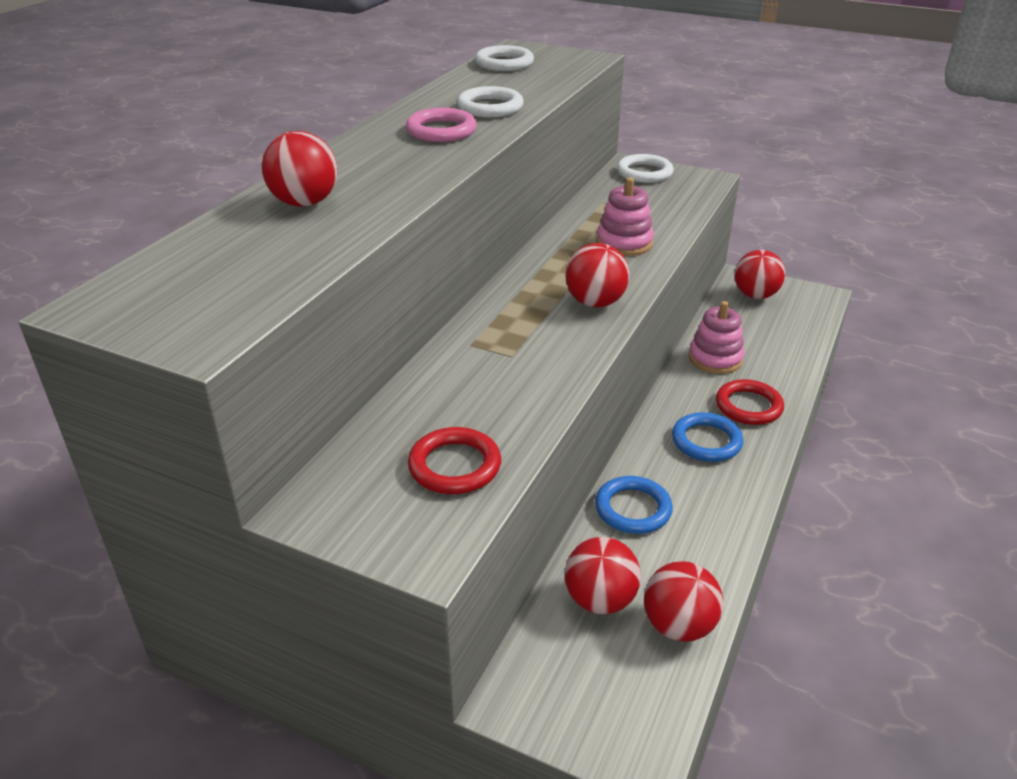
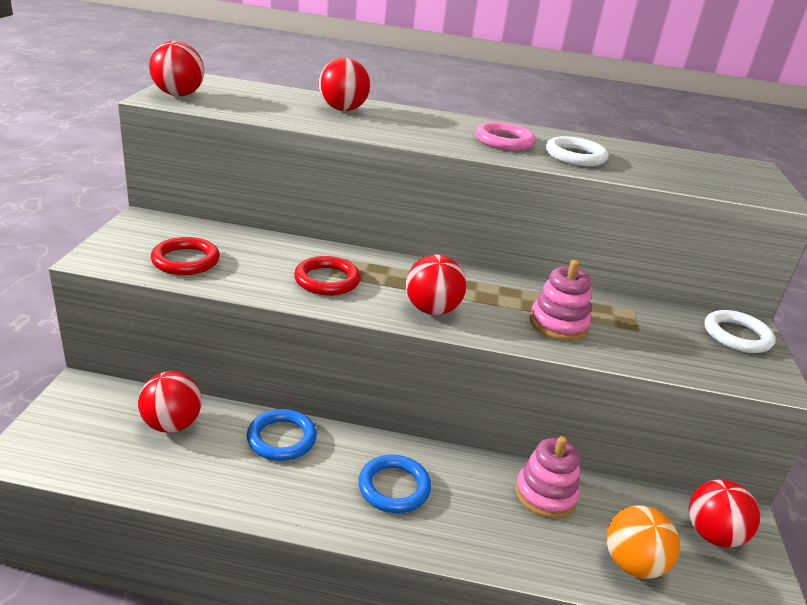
camera: 70 degrees right, 5 degrees down
white ring [475,45,534,71] -> none
red ball [644,561,723,642] -> red ball moved to [149,41,204,96]
red ring [716,379,784,425] -> red ring moved to [294,256,361,295]
none -> orange ball [607,505,680,579]

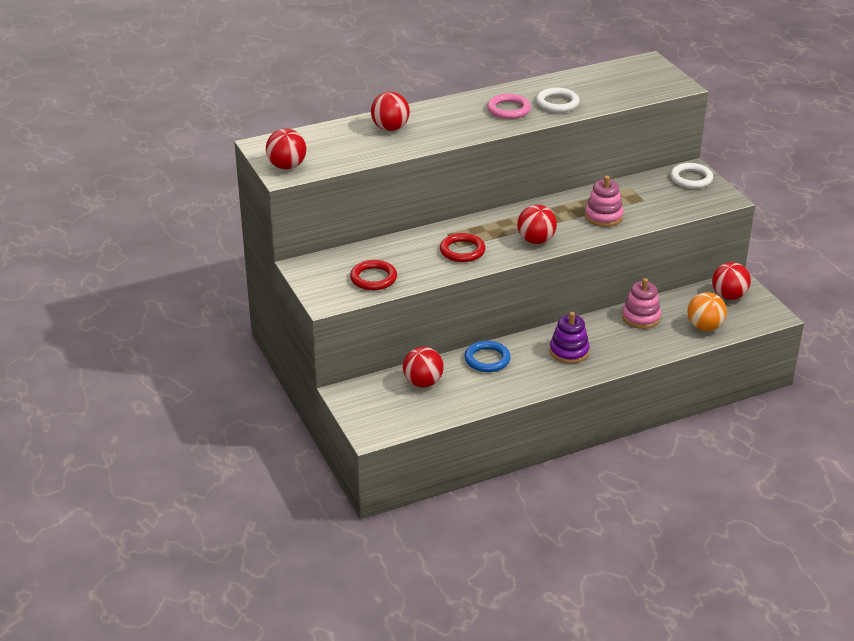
camera: 30 degrees left, 5 degrees up
blue ring [358,455,431,513] -> purple stacking toy [550,312,590,364]

